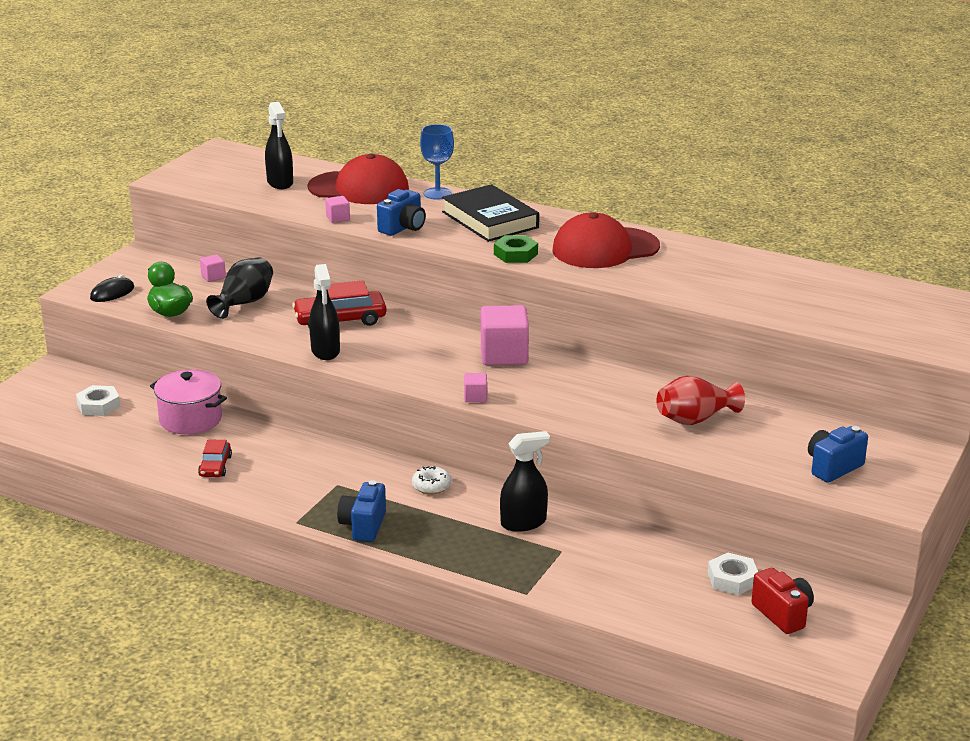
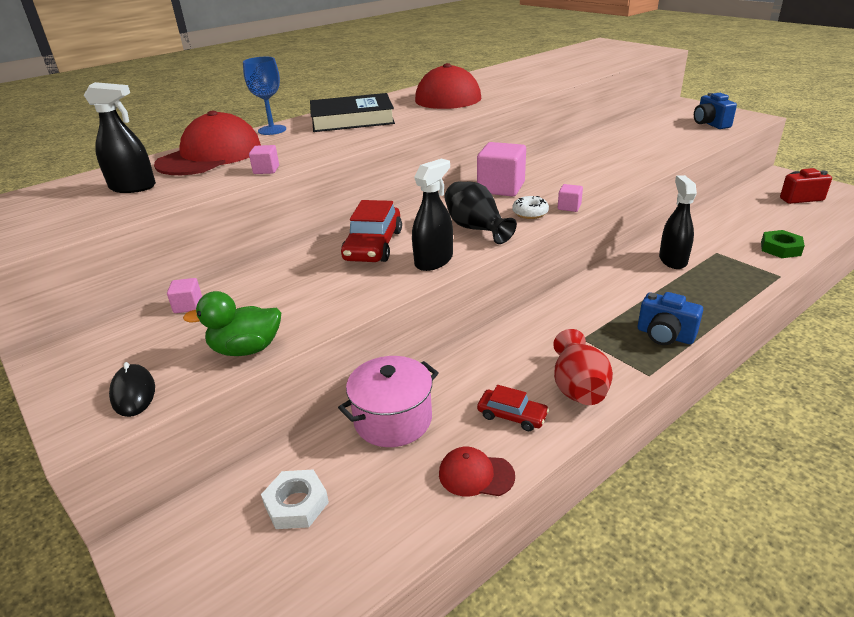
camera: 65 degrees left, 5 degrees up
black vase [206,257,273,319] -> black vase moved to [444,182,517,244]
black spray bottle [309,264,340,360] -> black spray bottle turned 60 degrees counterclockwise [412,159,453,271]
blue camera [377,189,426,236] -> none
white donut [412,466,451,494] -> white donut moved to [512,196,549,219]
green nut [494,235,538,263] -> green nut moved to [761,230,805,258]
red vase [657,375,745,425] -> red vase moved to [553,329,613,405]
white nut [708,553,758,595] -> none
none -> red cap [439,447,515,496]

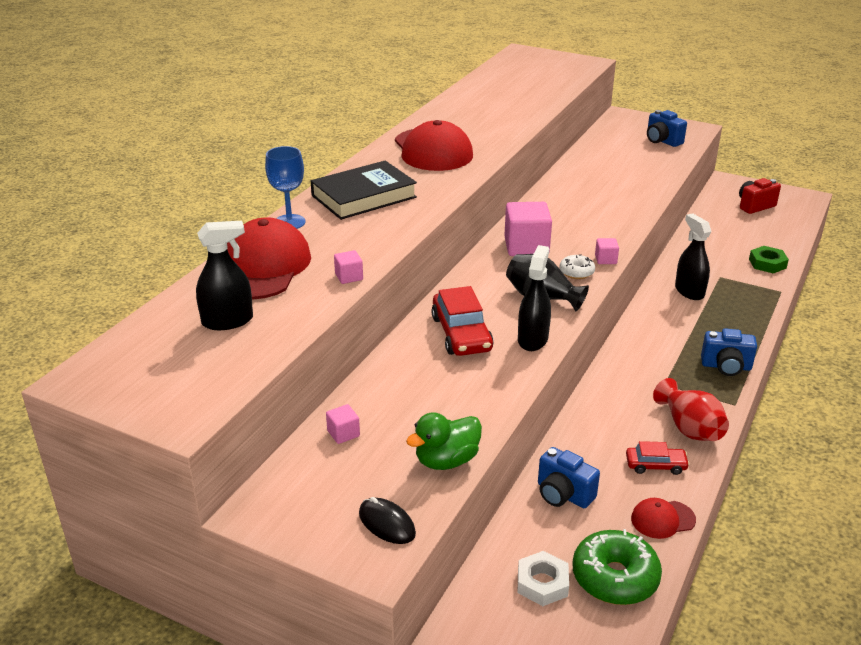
camera: 25 degrees left, 0 degrees up
pink pot [338,356,439,447] -> blue camera [538,447,600,508]
none -> green donut [572,529,662,605]

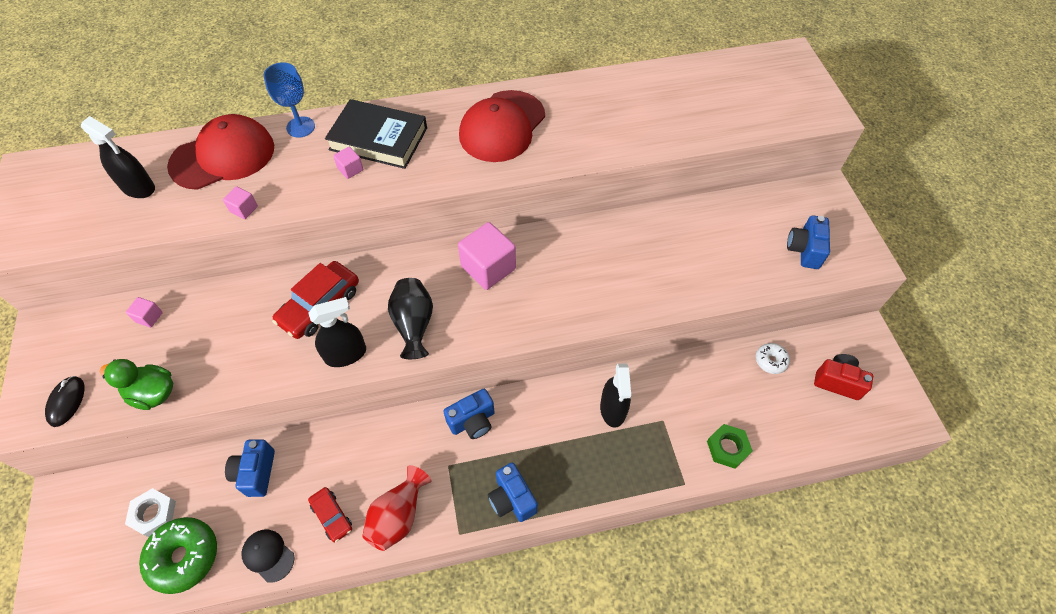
camera: 50 degrees right, 25 degrees up
white donut [560,254,595,279] -> white donut moved to [756,343,790,374]
pink cube [595,238,619,264] -> pink cube moved to [333,147,363,179]
red cap [631,498,696,539] -> black cap [241,530,295,583]
black spray bottle [675,213,711,300] -> black spray bottle turned 150 degrees clockwise [600,364,631,428]
none -> blue camera [443,389,495,439]

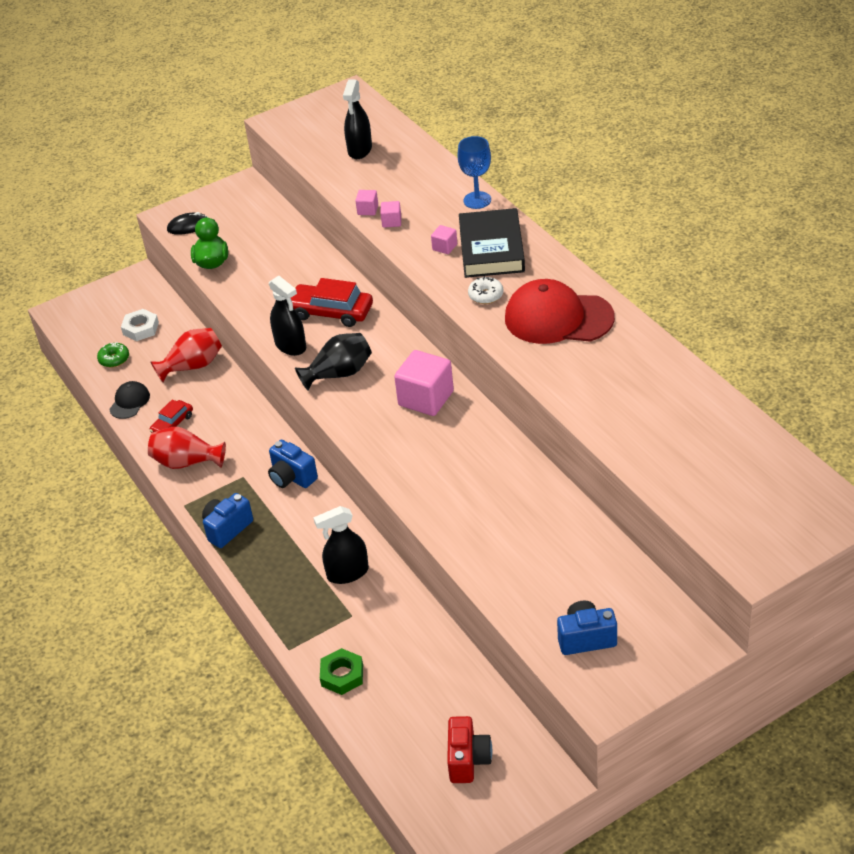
camera: 75 degrees right, 15 degrees down
pink cube [126,297,163,328] -> pink cube moved to [380,201,401,228]
green donut [139,517,217,594] -> green donut [97,342,129,368], size x0.54
red cap [167,114,274,190] -> none
blue camera [225,440,275,497] -> red vase [150,328,222,382]
white donut [756,343,790,374] -> white donut moved to [468,276,503,304]

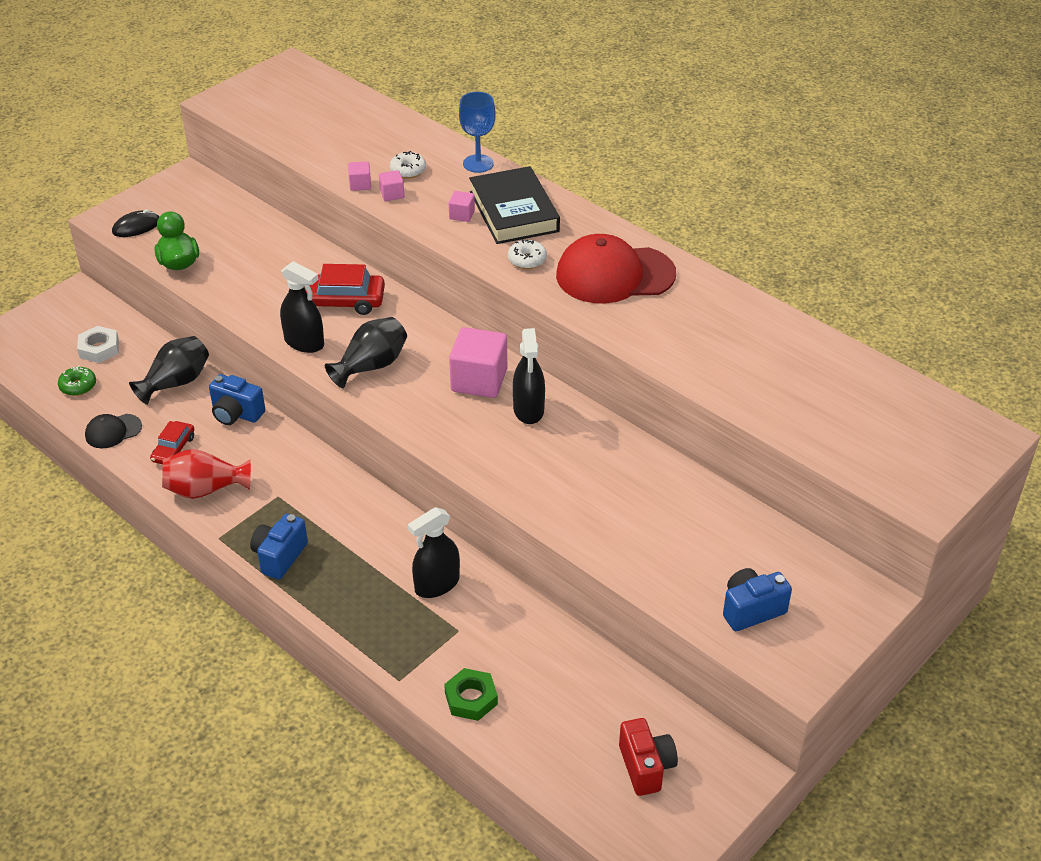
camera: 20 degrees left, 0 degrees up
black cap [109,381,150,419] -> black cap turned 120 degrees counterclockwise [85,414,142,448]
red vase [150,328,222,382] -> black vase [129,336,209,405]
blue camera [268,440,318,488] -> blue camera moved to [209,374,265,425]
black spray bottle [343,79,372,159] -> black spray bottle moved to [513,328,545,424]
none -> white donut [390,151,426,179]

